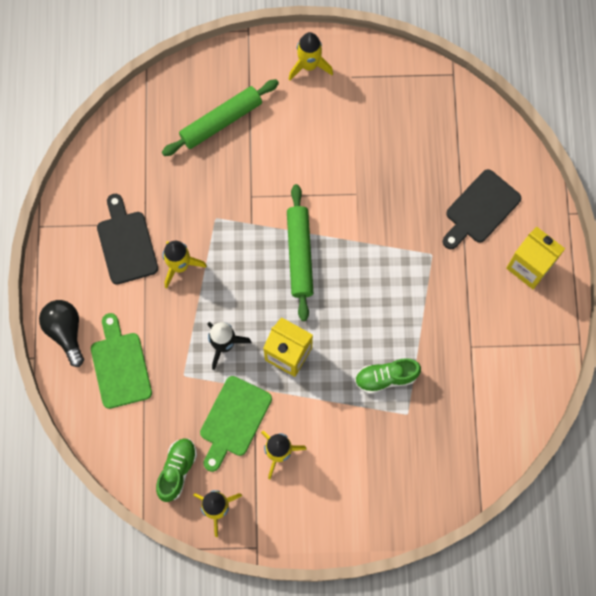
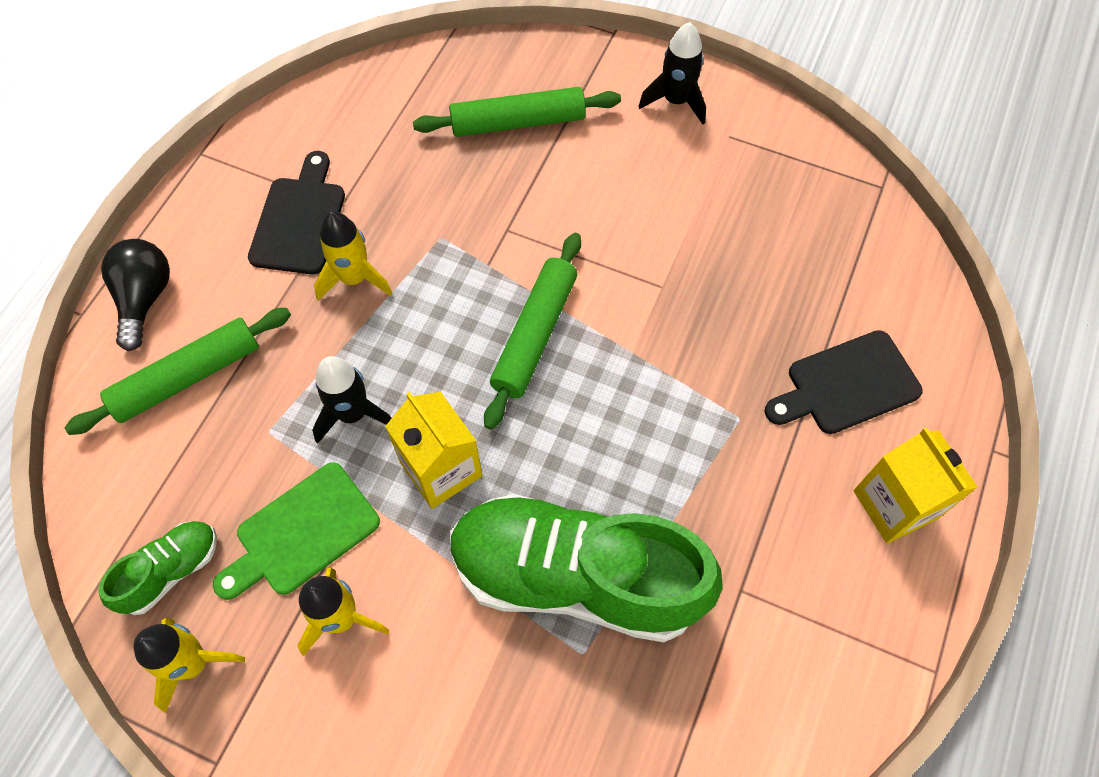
camera: 25 degrees right, 10 degrees down
green cutting board [91,313,152,409] -> green rolling pin [65,308,291,435]
yellow rocket [289,32,333,81] -> black rocket [638,22,706,124]
green shoe [355,358,421,394] -> green shoe [450,494,723,642], size x2.22

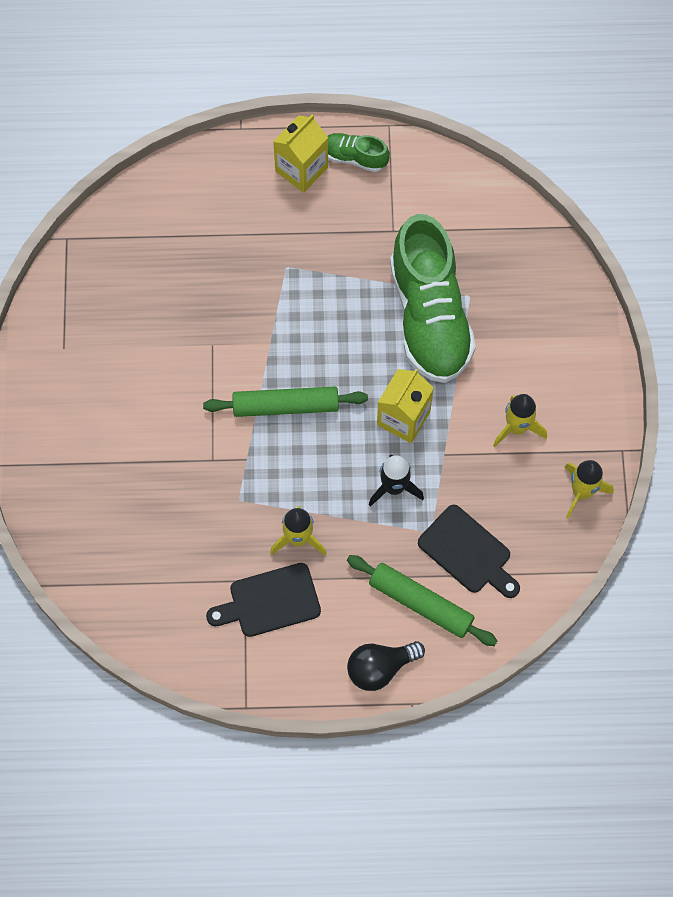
camera: 115 degrees left, 5 degrees up
green shoe [98,521,217,615] -> green shoe moved to [327,133,390,172]
green cutting board [213,462,380,600] -> none
green rolling pin [413,87,621,137] -> none
black rocket [638,22,706,124] -> none
black cutting board [765,330,923,434] -> black cutting board moved to [418,505,520,598]

